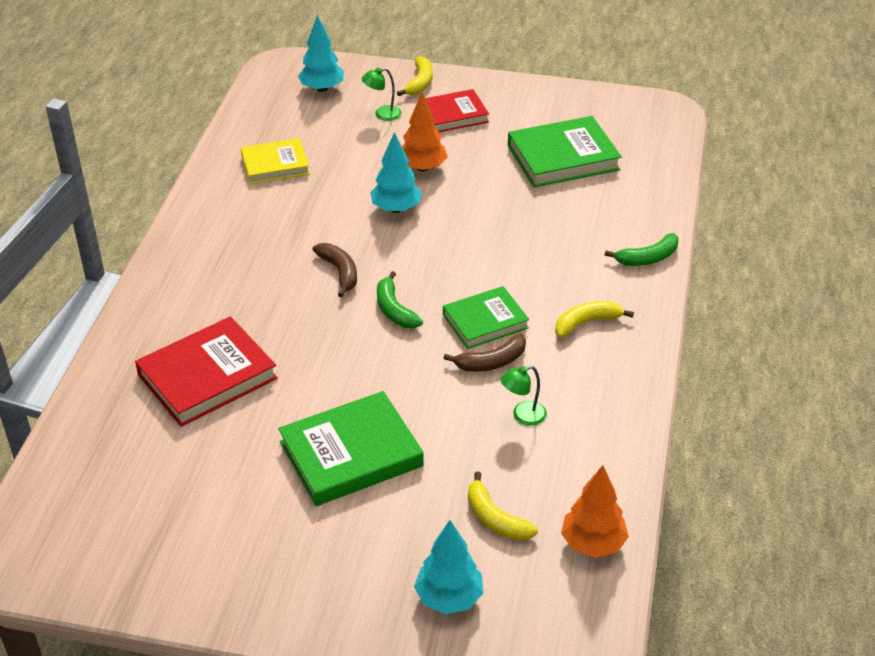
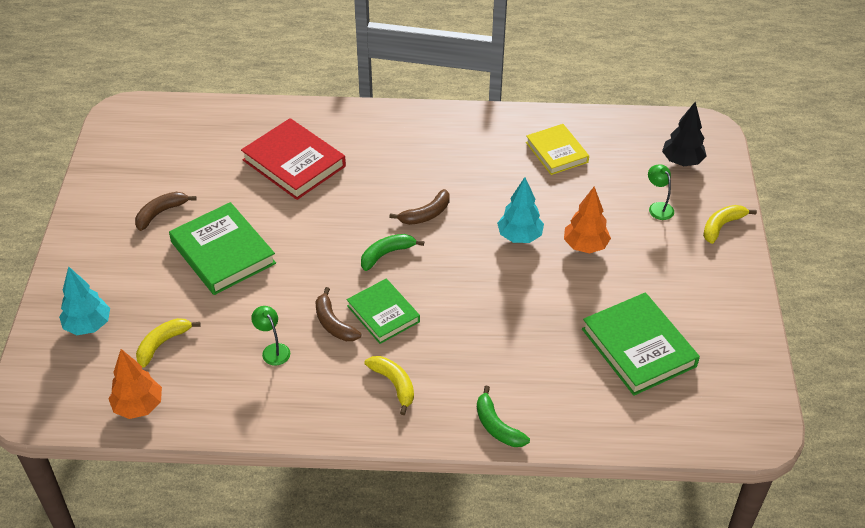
camera: 80 degrees right, 5 degrees up
turquoise tree [298,15,344,92] -> black tree [662,102,707,166]
yellow banana [397,56,433,96] -> yellow banana turned 135 degrees clockwise [703,205,757,244]
red book [425,89,489,132] -> none
none -> brown banana [135,192,196,231]

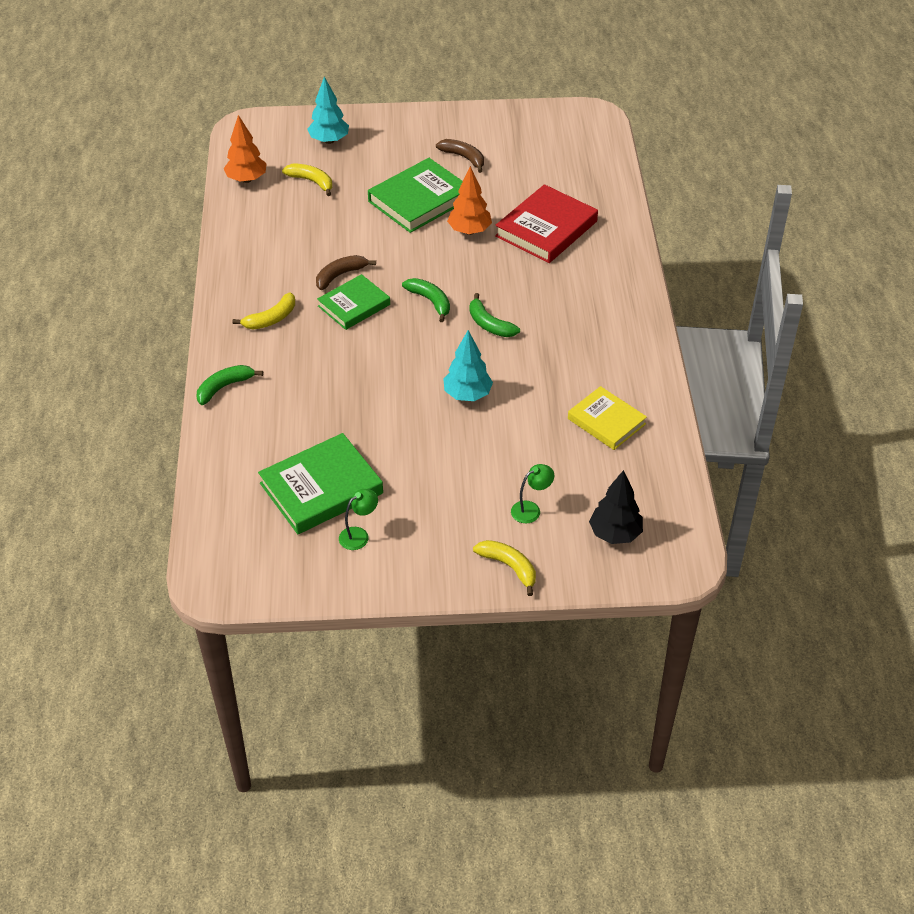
camera: 85 degrees right, 0 degrees up
green lamp [251,306,290,366] -> green lamp moved to [339,489,378,550]
brown banana [389,189,450,225] -> green banana [469,293,520,337]
yellow book [526,124,589,175] -> yellow book turned 75 degrees clockwise [568,386,647,450]
orange tree [564,187,611,253] -> orange tree moved to [447,166,492,235]

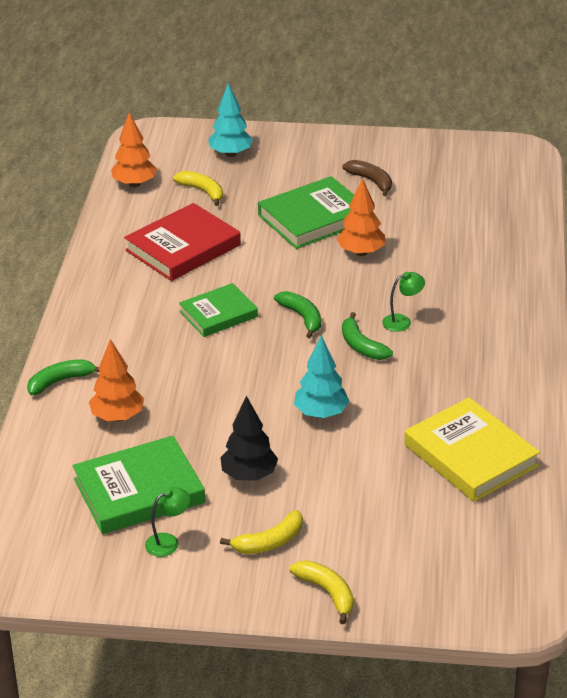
camera: 10 degrees right, 10 degrees down
yellow banana [232,292,295,329] -> yellow banana moved to [220,510,303,554]
brown banana [316,255,376,290] -> none
red book [495,184,598,263] -> red book moved to [124,203,241,281]
green lamp [511,464,554,523] -> green lamp moved to [382,272,425,332]
yellow book [568,386,647,450] -> yellow book [404,397,540,502], size x1.53
black tree [589,470,643,544] -> black tree moved to [220,396,278,481]
none -> orange tree [89,339,144,422]

